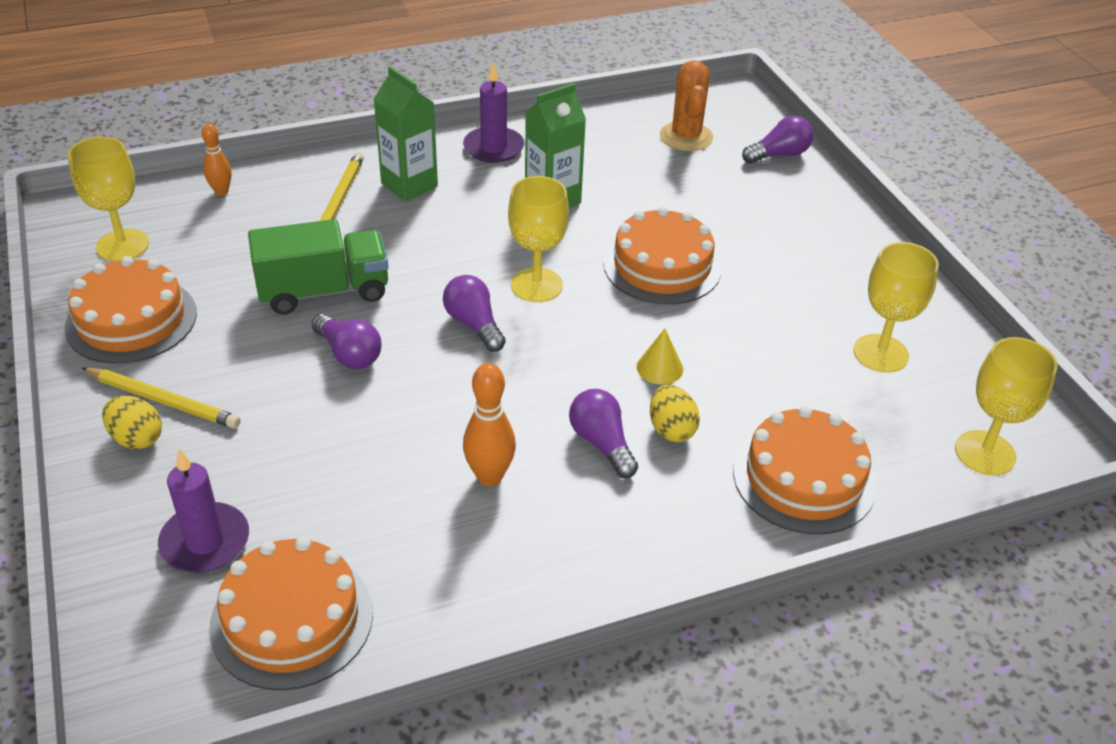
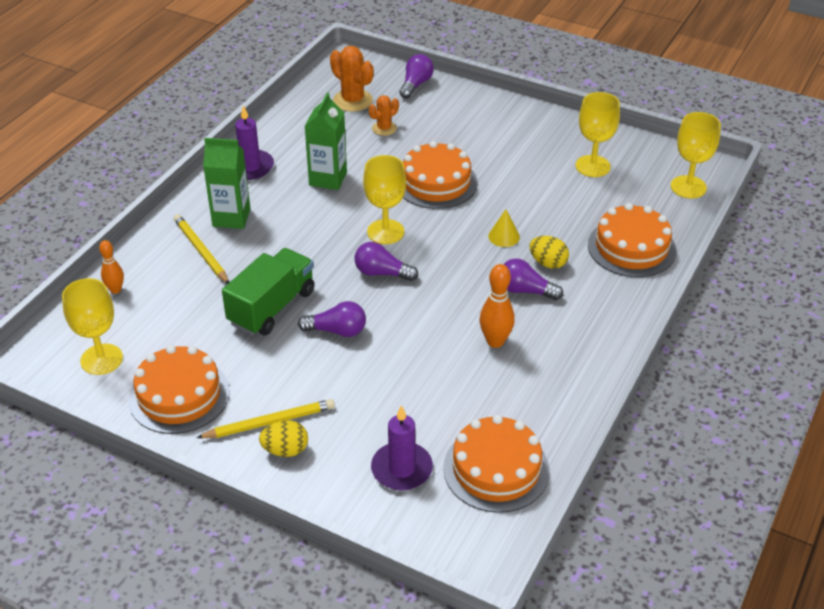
camera: 40 degrees left, 0 degrees up
none -> orange cactus [369,95,399,136]

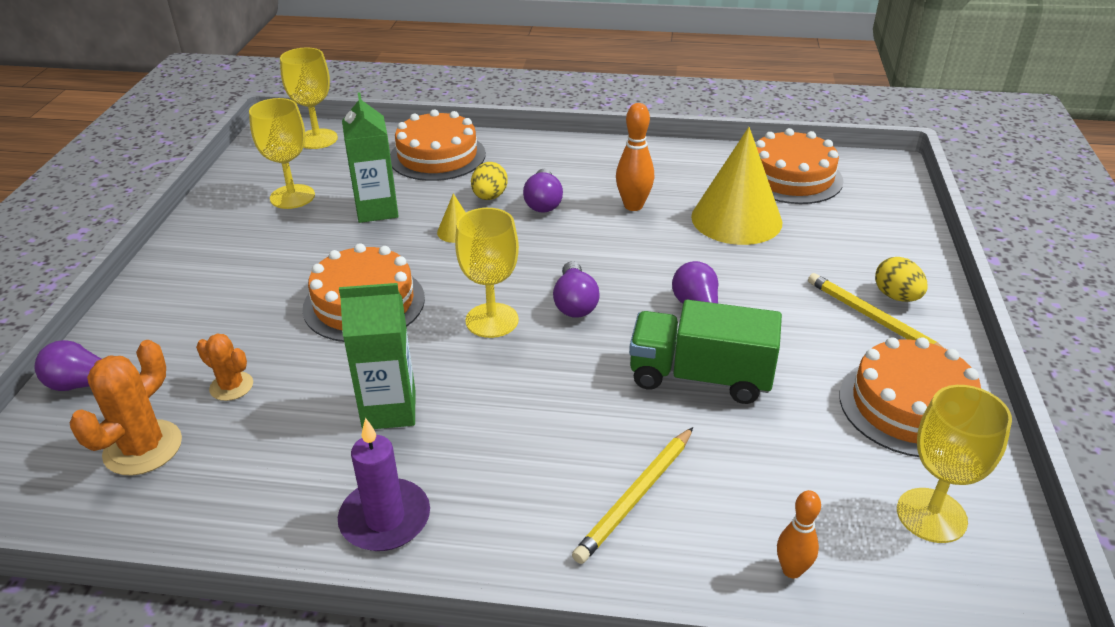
camera: 110 degrees left, 5 degrees down
green carton [203,138,251,229] -> green carton moved to [342,92,399,223]
purple candle [371,405,433,491] -> none
none -> yellow cone [691,127,782,245]

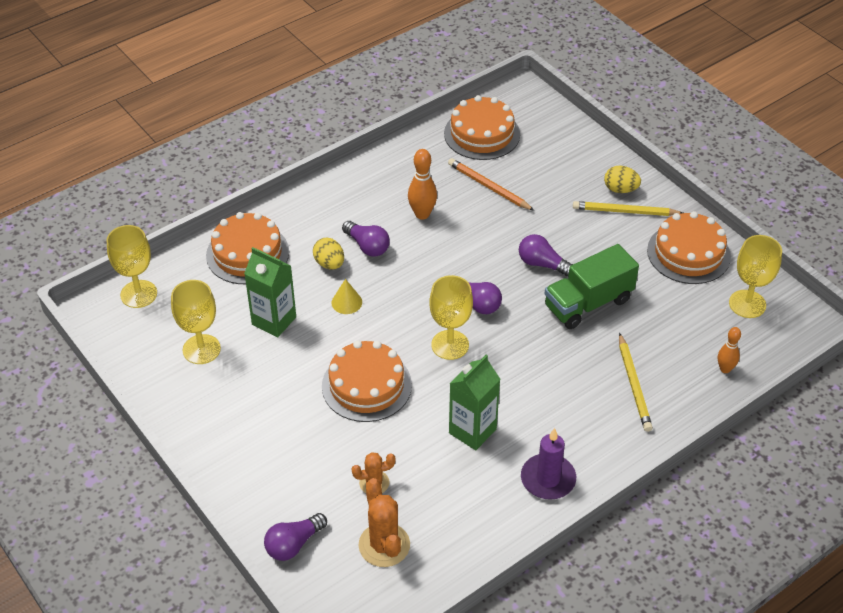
camera: 45 degrees left, 10 degrees up
yellow cone [691,127,782,245] -> orange pencil [448,158,534,211]

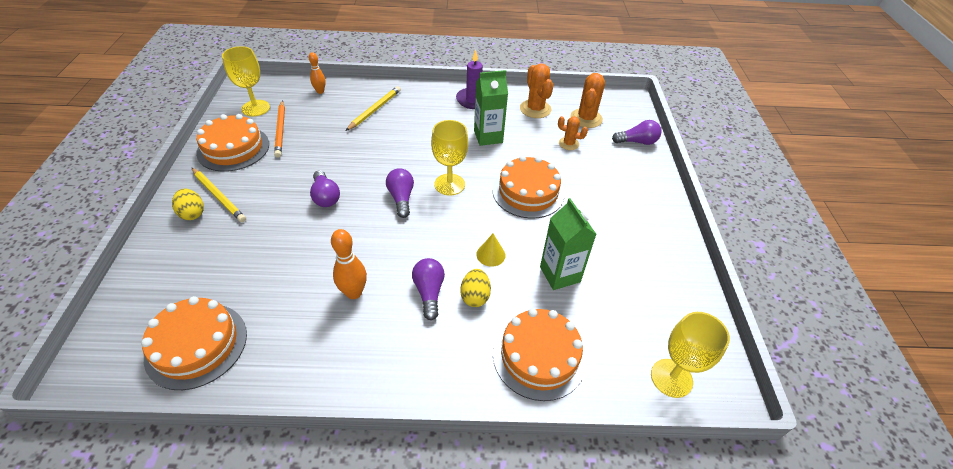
camera: 145 degrees left, 0 degrees up
yellow goblet [171,280,221,364] -> none
orange pencil [448,158,534,211] -> orange pencil moved to [274,100,285,158]
green truck [544,244,639,329] -> none
none -> orange cactus [520,64,553,118]

